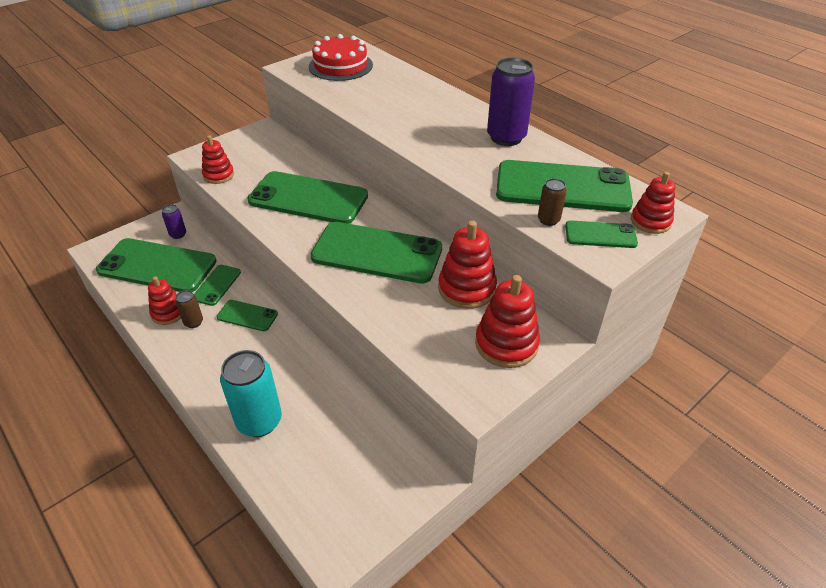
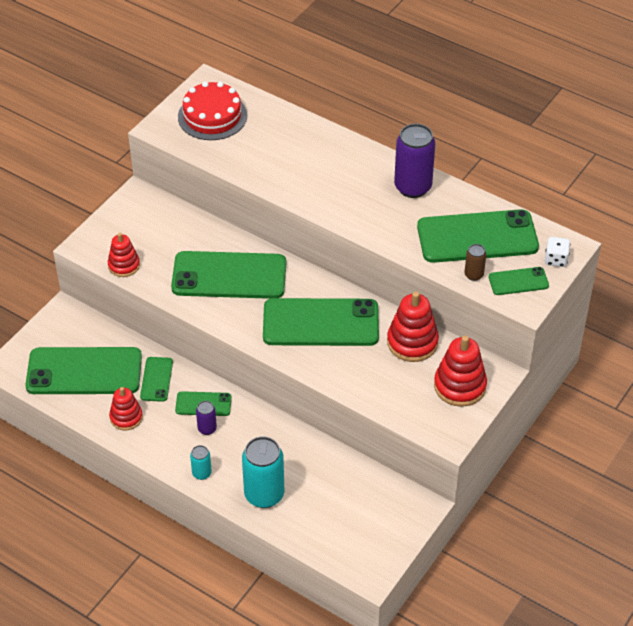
camera: 15 degrees left, 5 degrees up
purple can [162,204,186,239] -> purple can moved to [196,401,217,435]
brown can [175,290,203,328] -> none
red stacking toy [631,172,675,234] -> white dice [545,237,570,267]
none -> turquoise can [190,445,212,480]

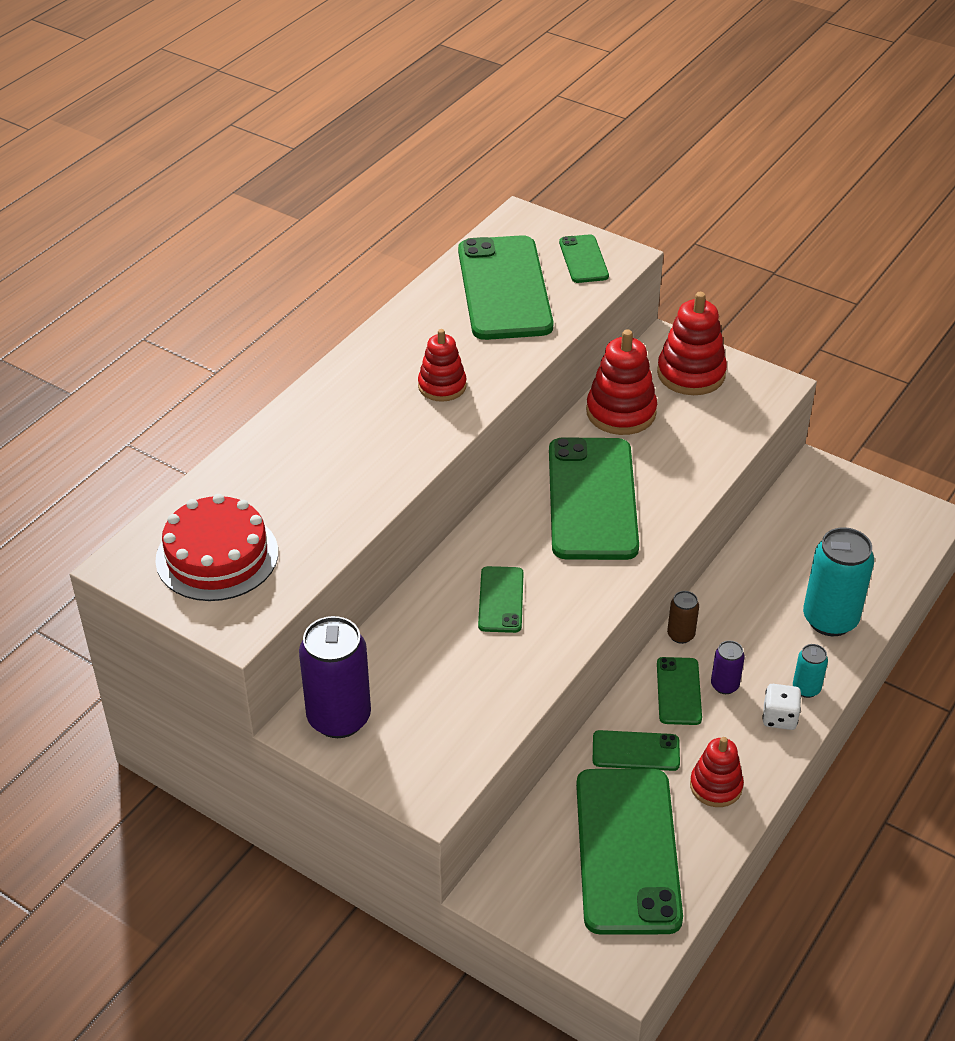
camera: 90 degrees left, 5 degrees down
red stacking toy [108,233,140,277] -> red stacking toy moved to [418,329,467,402]
green phone [171,251,286,299] -> green phone [478,566,524,633], size x0.48
purple can [394,124,435,198] -> purple can moved to [299,616,371,738]
brown can [464,244,486,281] -> brown can moved to [667,591,699,644]
white dice [545,237,570,267] -> white dice moved to [762,684,802,730]

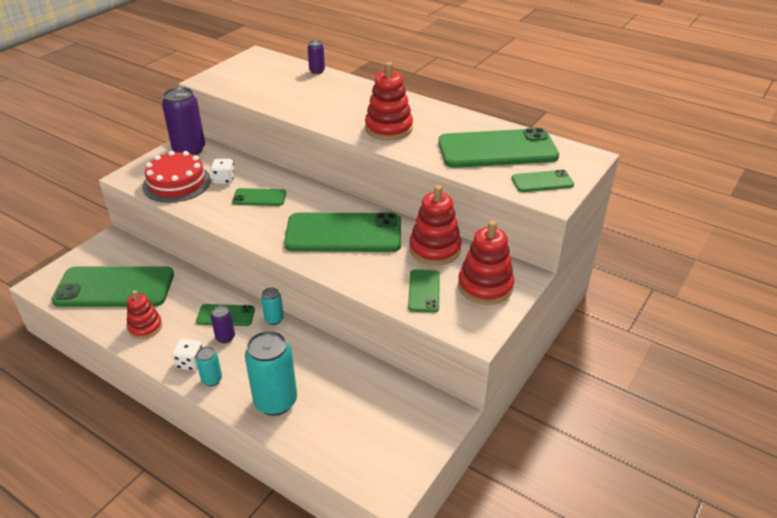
camera: 90 degrees right, 5 degrees down
red cake [155,494,278,601] -> red cake moved to [142,151,211,203]
red stacking toy [418,329,467,402] -> red stacking toy [365,62,413,140], size x1.54
green phone [593,730,680,771] -> green phone moved to [408,269,440,313]
brown can [667,591,699,644] -> turquoise can [261,288,284,325]
none -> white dice [211,159,235,184]
none -> purple can [308,40,325,74]

